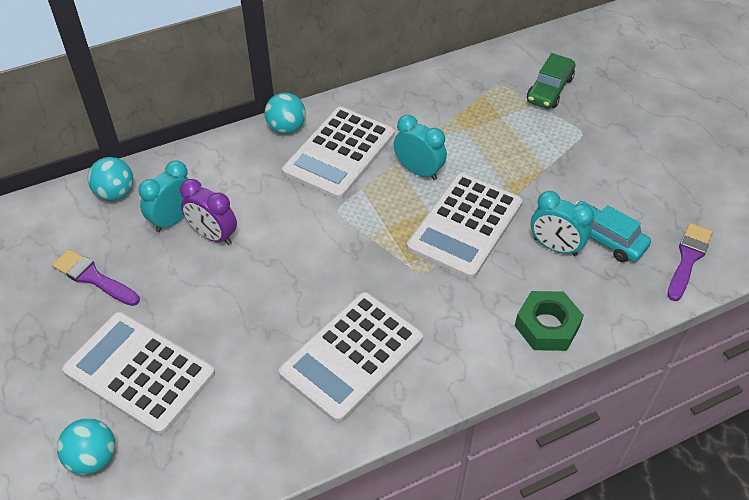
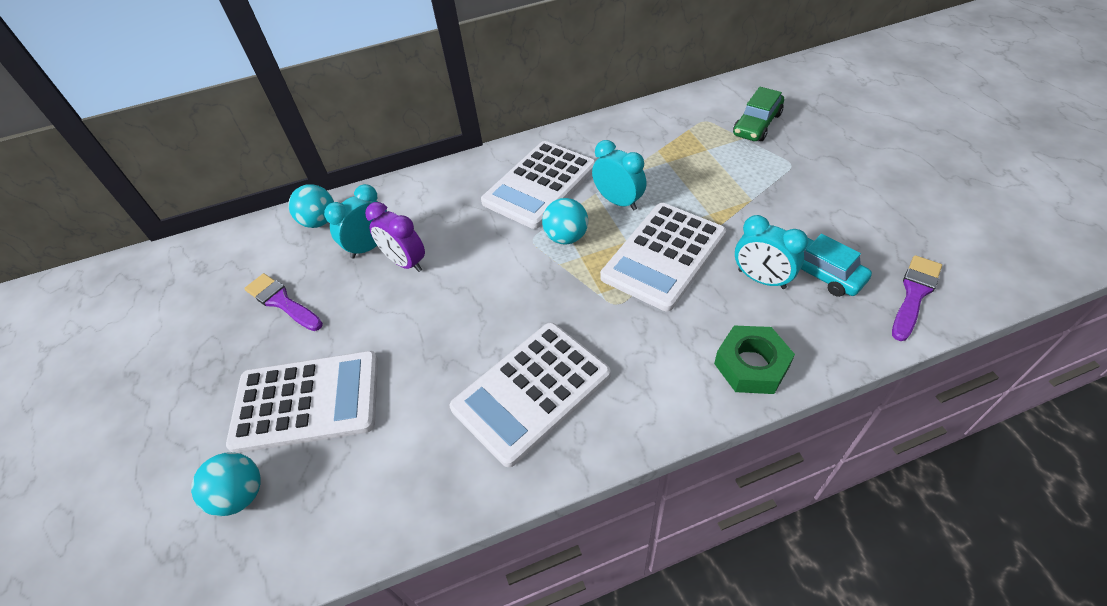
camera: 10 degrees right, 0 degrees up
white calculator [62,312,215,435] -> white calculator turned 135 degrees clockwise [226,351,378,453]
turquoise ball [265,93,306,134] -> turquoise ball moved to [542,198,588,245]

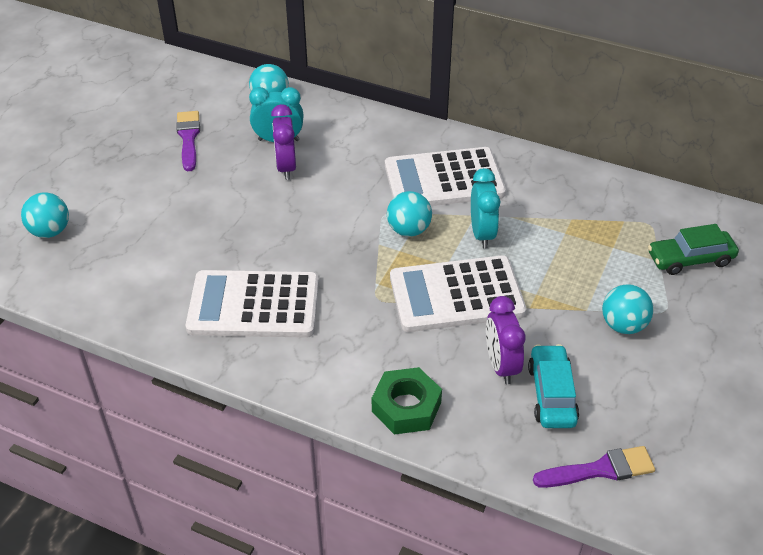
camera: 40 degrees right, 5 degrees down
white calculator [226,351,378,453] -> none
turquoise clock [735,215,808,289] -> purple clock [486,296,525,384]
none -> turquoise ball [602,284,654,334]

